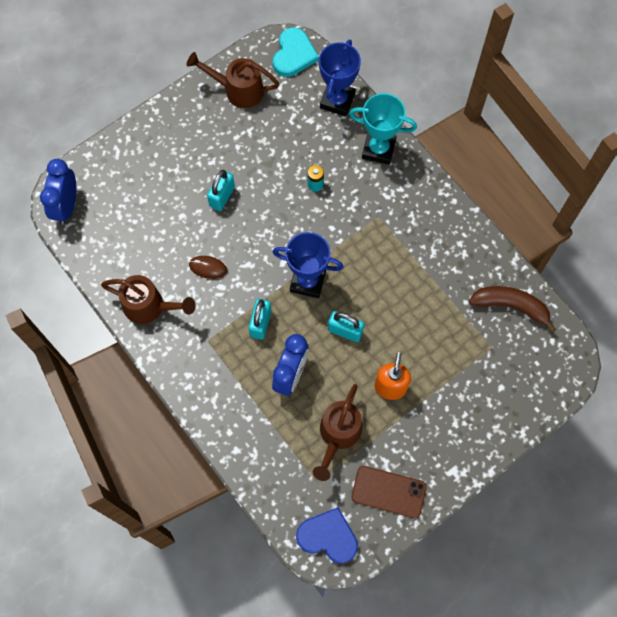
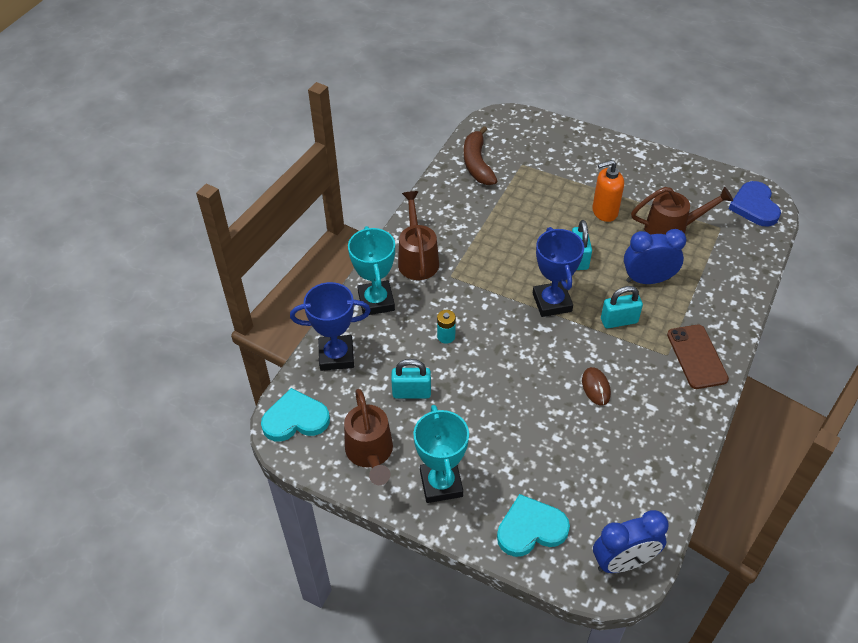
camera: 115 degrees left, 20 degrees down
brown watering can [101,275,196,324] -> brown watering can moved to [398,191,439,280]
turquoise padlock [207,170,235,211] -> turquoise padlock moved to [391,359,431,399]
brown phone [351,466,427,518] -> brown phone moved to [667,325,729,389]
none -> turquoise trophy [414,405,469,503]
none -> turquoise heart [497,494,570,557]

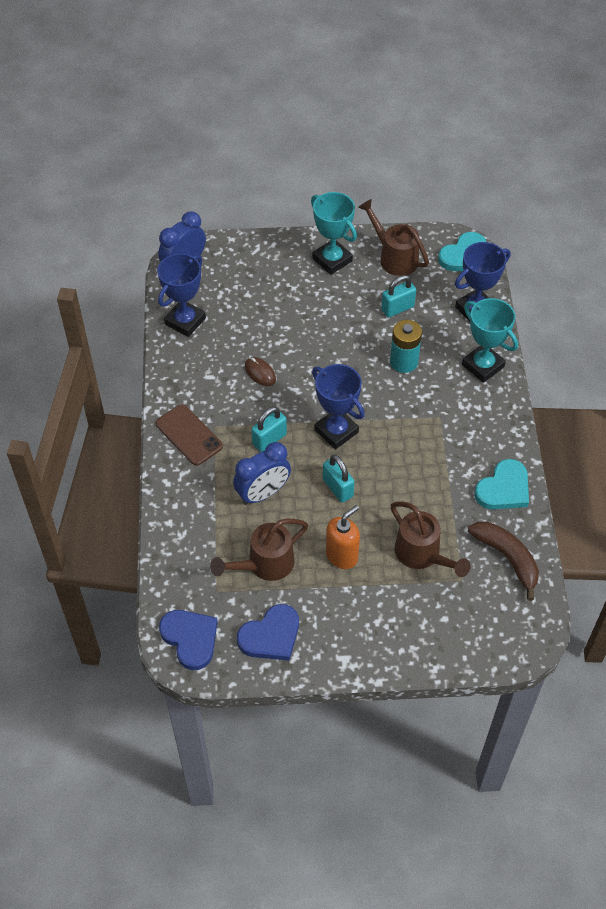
camera: 150 degrees right, 5 degrees up
brown watering can [398,191,439,280] -> brown watering can moved to [390,501,471,577]
turquoise battery [437,310,456,344] -> turquoise battery [390,320,422,373], size x1.69
turquoise heart [497,494,570,557] -> turquoise heart moved to [474,459,529,510]
none -> blue trophy [157,253,206,337]
none -> blue heart [237,604,299,661]

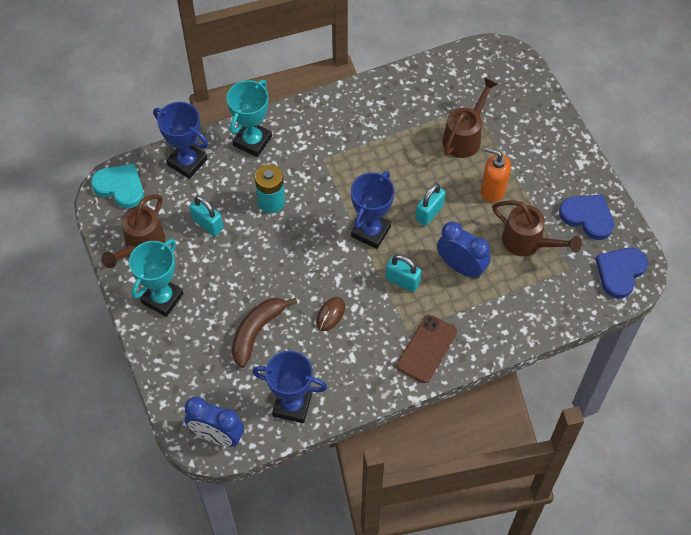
camera: 110 degrees left, 5 degrees up
brown banana [468,522,539,601] -> brown banana moved to [232,298,297,368]
turquoise heart [474,459,529,510] -> none

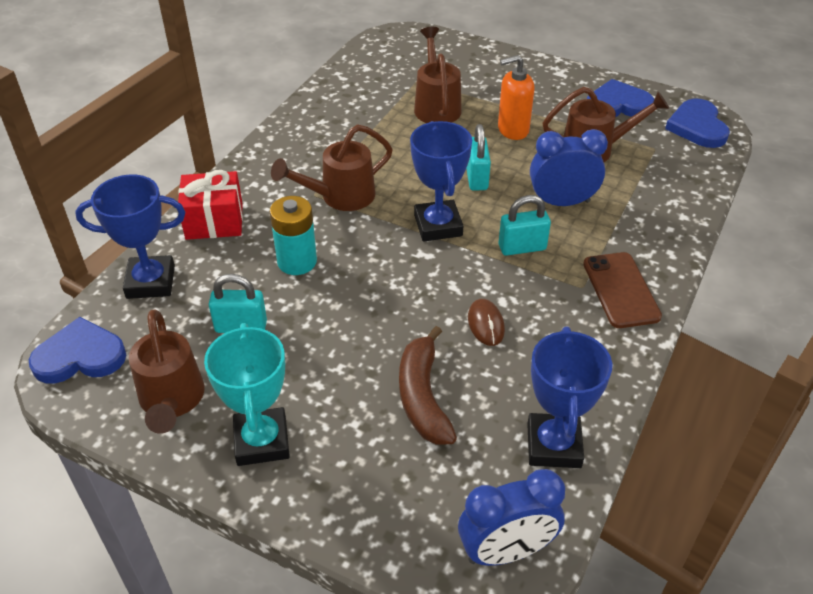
camera: 40 degrees left, 15 degrees down
turquoise heart [91,163,144,209] -> blue heart [29,317,126,384]
turquoise trophy [227,80,272,157] -> red gift [178,170,243,240]
blue trophy [253,351,327,423] -> blue trophy turned 60 degrees counterclockwise [527,327,612,468]
none -> brown watering can [271,125,393,211]

